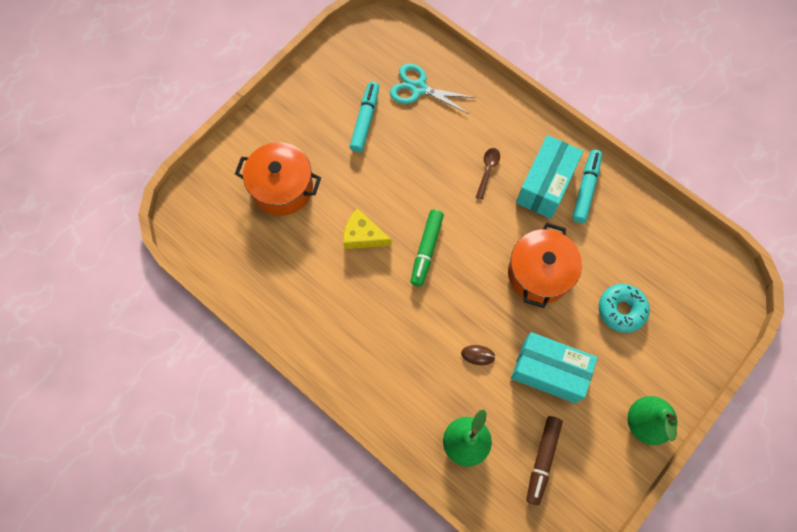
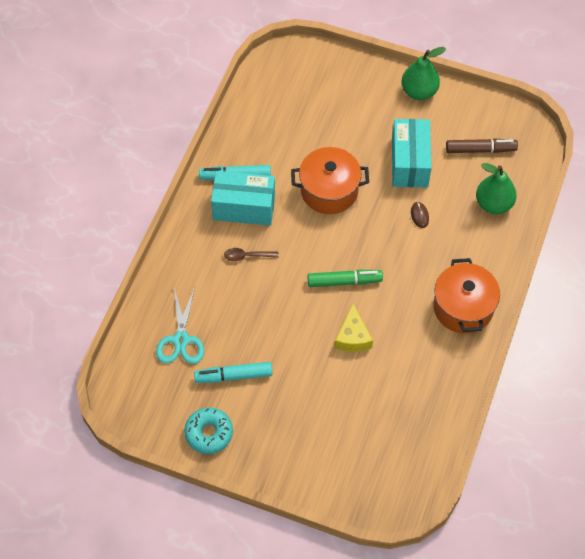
camera: 110 degrees left, 10 degrees down
orange pot [235,142,321,216] -> orange pot moved to [433,258,500,334]
turquoise donut [599,284,650,333] -> turquoise donut moved to [184,407,233,454]

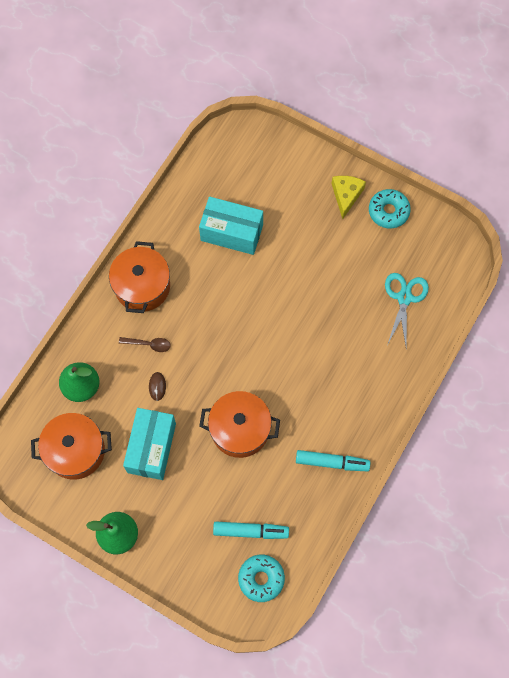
camera: 170 degrees left, 10 degrees up
turquoise marker [194,362,272,383] -> turquoise marker moved to [213,522,289,539]
turquoise box [211,171,275,226] -> turquoise box moved to [199,197,263,255]
brown spoon [224,248,279,261] -> brown spoon moved to [119,337,171,352]
green marker [308,270,383,287] -> none
yellow cheese [335,304,373,352] -> yellow cheese moved to [331,176,366,219]
brown marker [446,139,518,153] -> orange pot [31,413,112,480]
none -> turquoise donut [238,555,285,602]

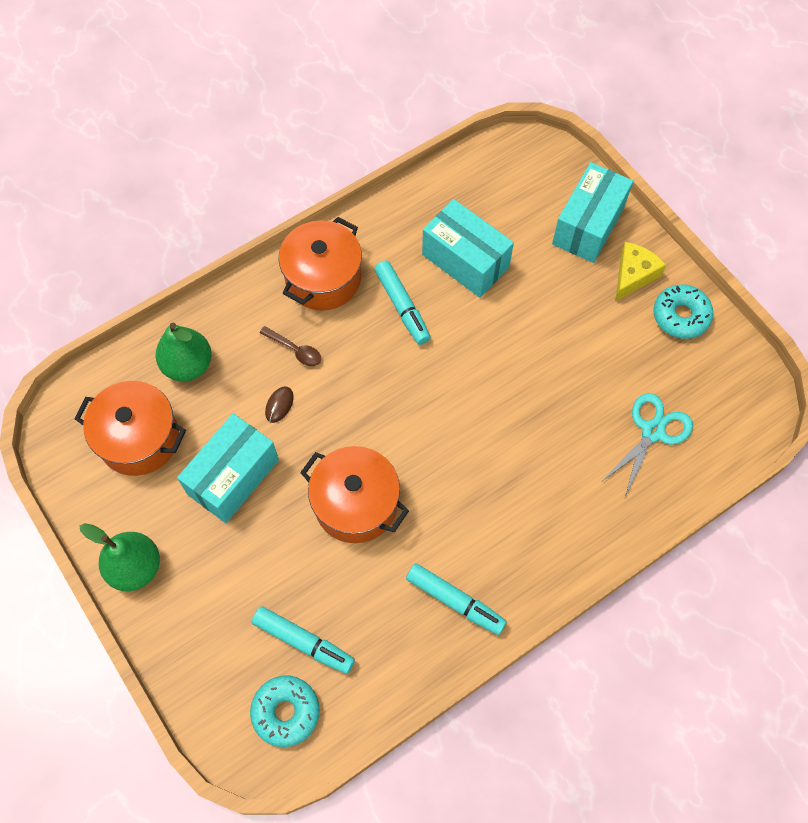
camera: 25 degrees right, 5 degrees down
none -> turquoise marker [374,260,431,345]
none -> turquoise box [552,162,633,263]

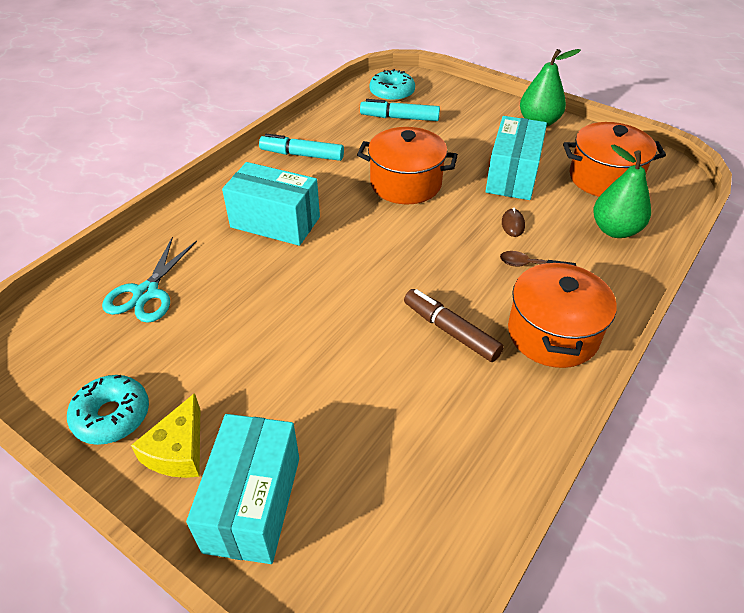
camera: 160 degrees right, 20 degrees down
turquoise marker [374,260,431,345] -> brown marker [404,289,504,362]
turquoise box [422,199,514,298] -> turquoise box moved to [222,162,320,246]

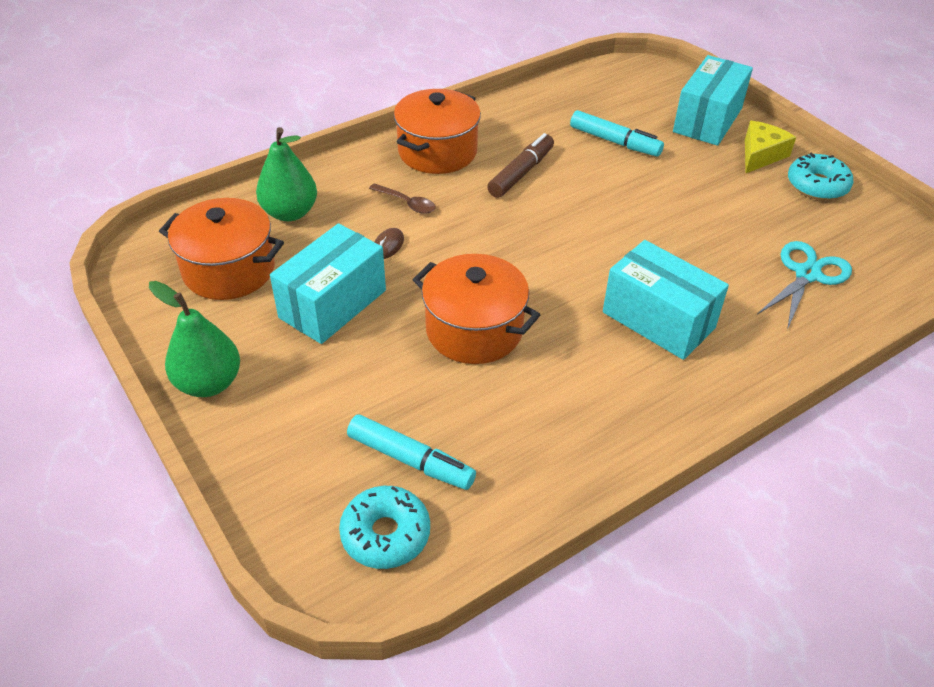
camera: 160 degrees left, 0 degrees up
turquoise marker [259,134,344,161] -> turquoise marker moved to [570,110,664,157]
brown marker [404,289,504,362] -> brown marker turned 120 degrees counterclockwise [487,133,554,198]

